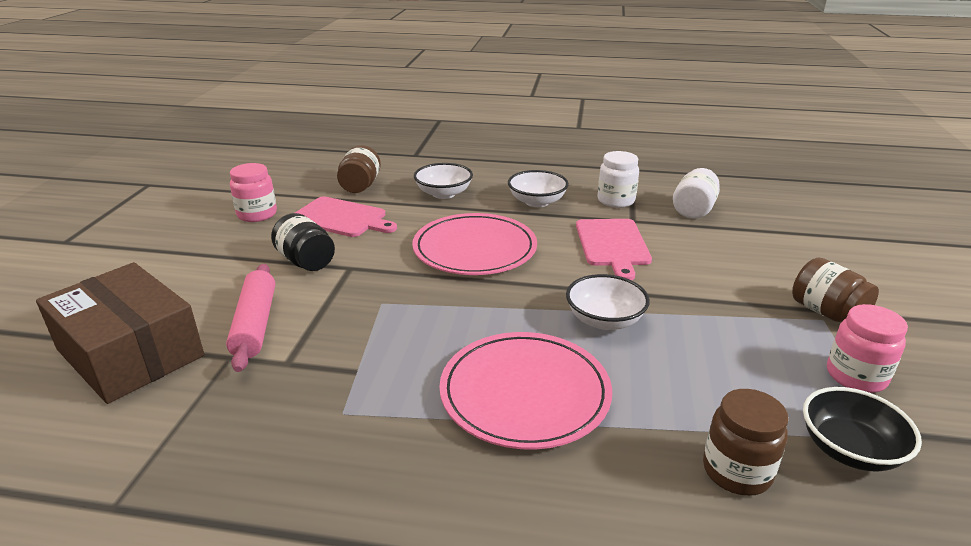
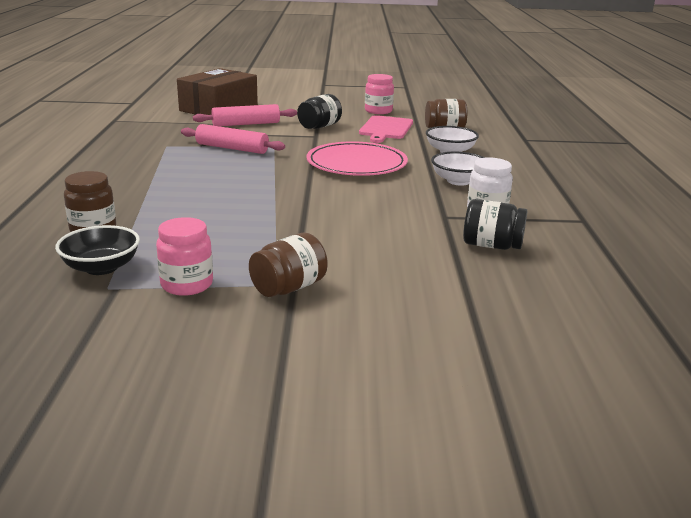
camera: 80 degrees right, 5 degrees down
pink plate [439,332,612,450] -> none
white bowl [566,274,650,330] -> none
pink cutting board [576,219,652,281] -> none
white jar [673,168,720,219] -> black jar [463,199,527,250]
none -> pink rolling pin [181,124,285,154]

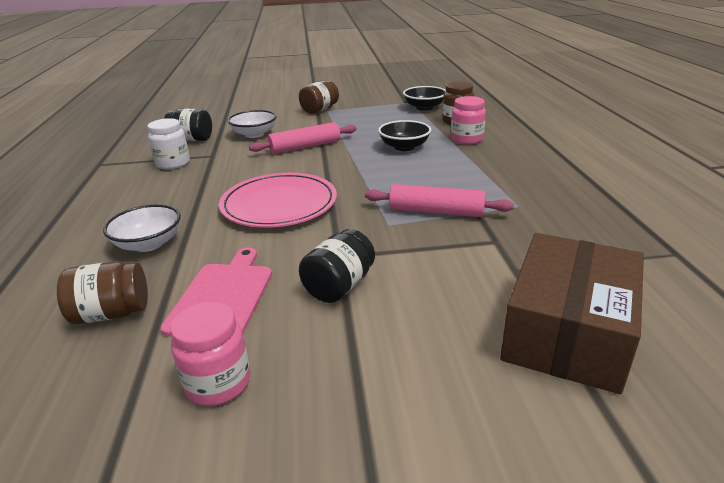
camera: 175 degrees right, 5 degrees up
pink jar [156,217,213,296] -> pink jar moved to [451,96,486,145]
pink rolling pin [193,104,297,126] -> pink rolling pin moved to [249,122,356,154]
white bowl [431,152,485,186] -> white bowl moved to [227,110,277,138]
none -> black bowl [378,120,431,151]

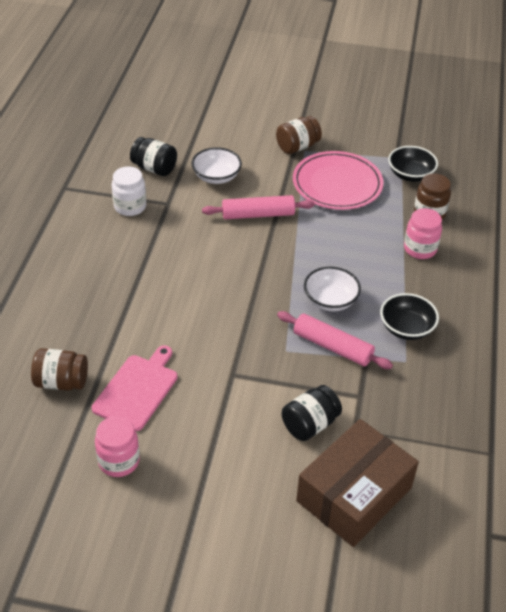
camera: 15 degrees right, 15 degrees up
white bowl [103,204,181,252] -> white bowl moved to [304,266,361,311]
pink plate [219,173,337,228] -> pink plate moved to [293,151,384,210]
black jar [299,229,375,303] -> black jar moved to [282,385,342,441]
black bowl [378,120,431,151] -> black bowl moved to [380,293,439,340]

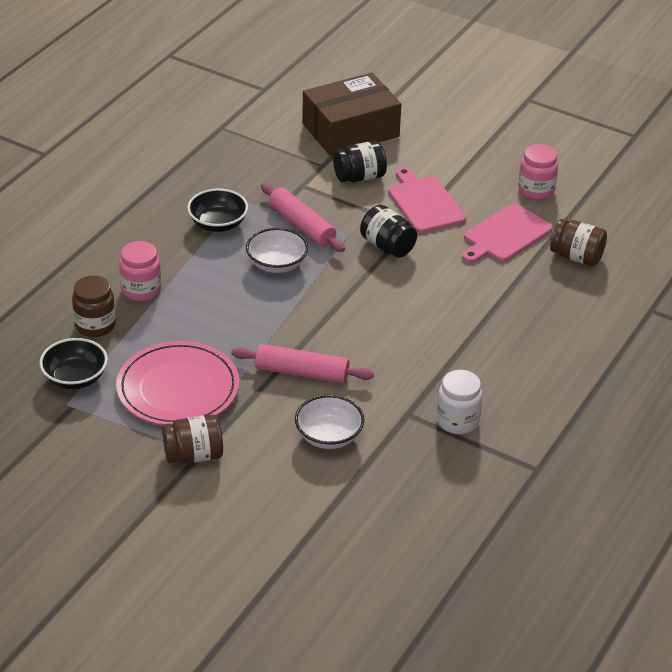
camera: 160 degrees left, 5 degrees down
black jar [130,137,177,176] -> black jar moved to [360,205,417,258]
none -> pink cutting board [388,167,466,233]

